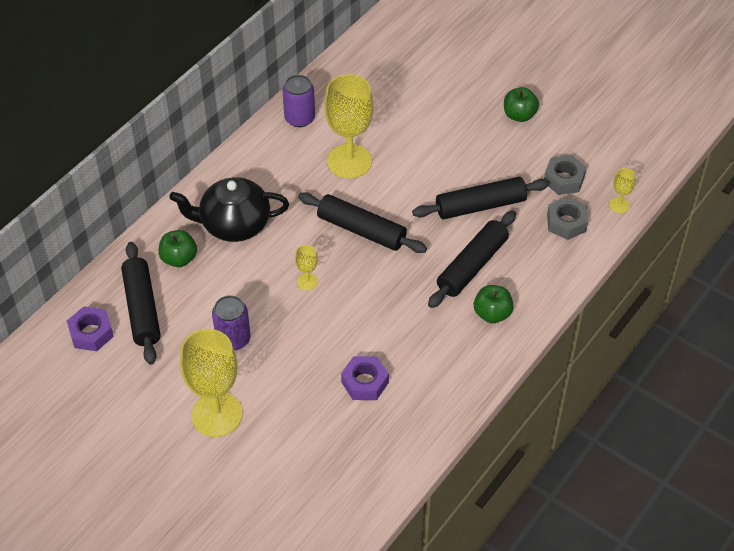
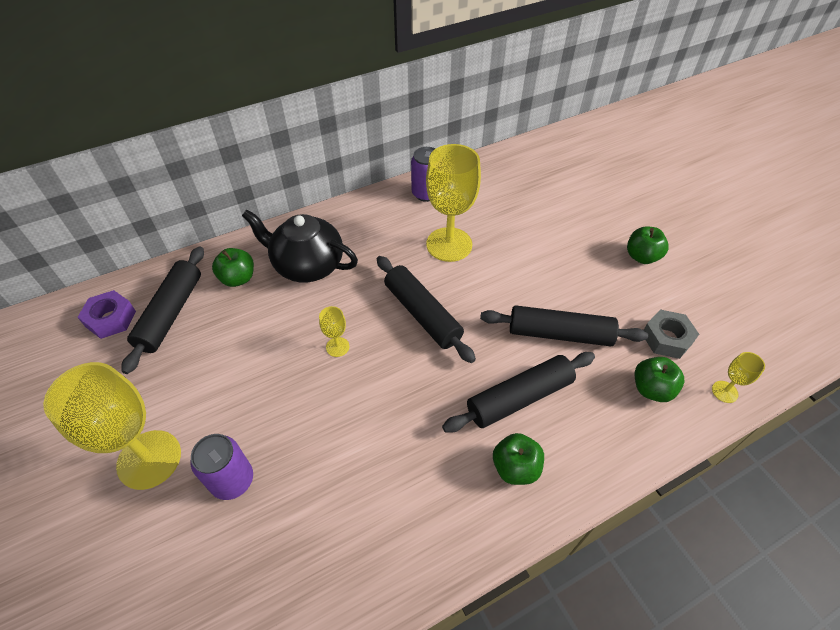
camera: 25 degrees right, 0 degrees up
purple can [212,295,251,351] -> purple can moved to [191,434,253,500]
purple nut [341,356,389,400] -> none
grey nut [547,197,588,240] -> green apple [635,357,684,402]

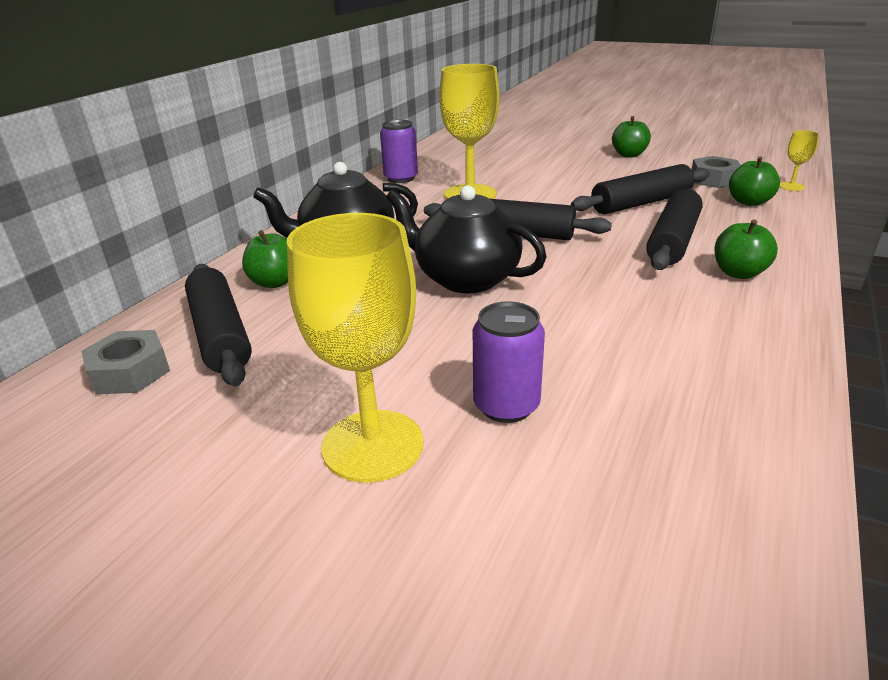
camera: 35 degrees left, 20 degrees down
purple nut [77,290,136,339] -> grey nut [81,330,170,394]
yellow goblet [319,306,349,357] -> black teapot [386,185,547,293]

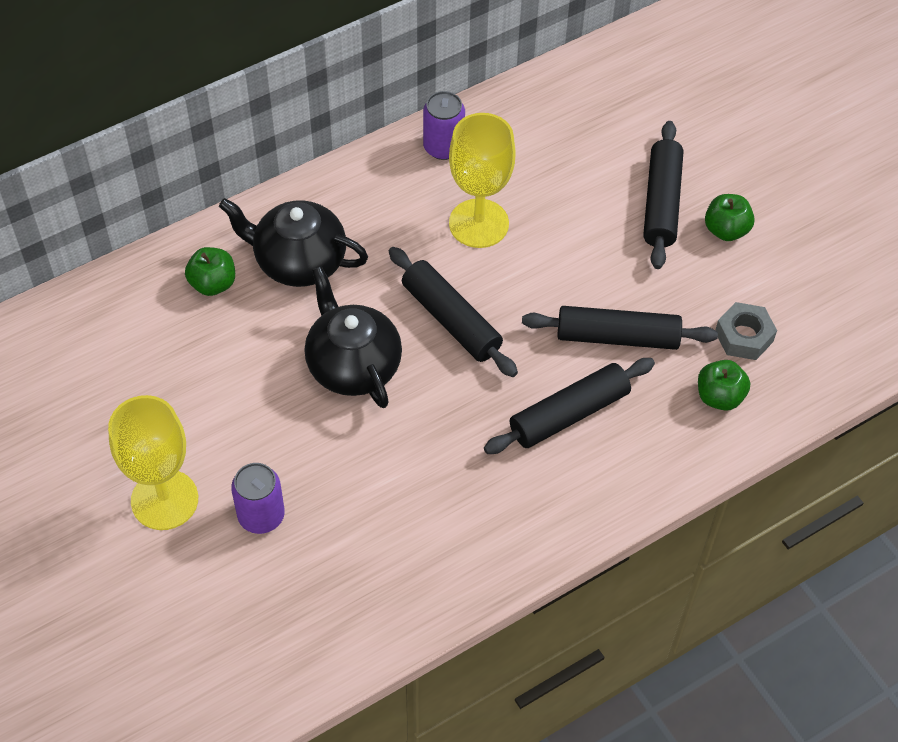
camera: 30 degrees right, 25 degrees up
grey nut [81,330,170,394] -> none
black rolling pin [185,264,252,386] -> black rolling pin moved to [643,121,683,269]
green apple [714,219,778,279] -> none
yellow goblet [779,130,819,191] -> none

